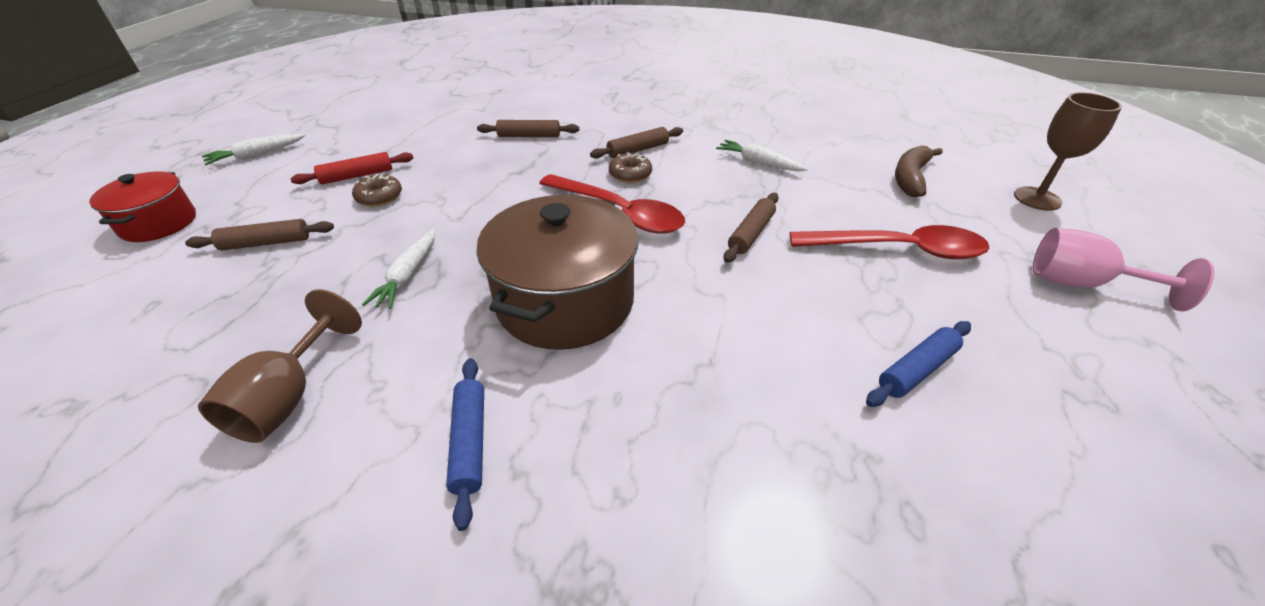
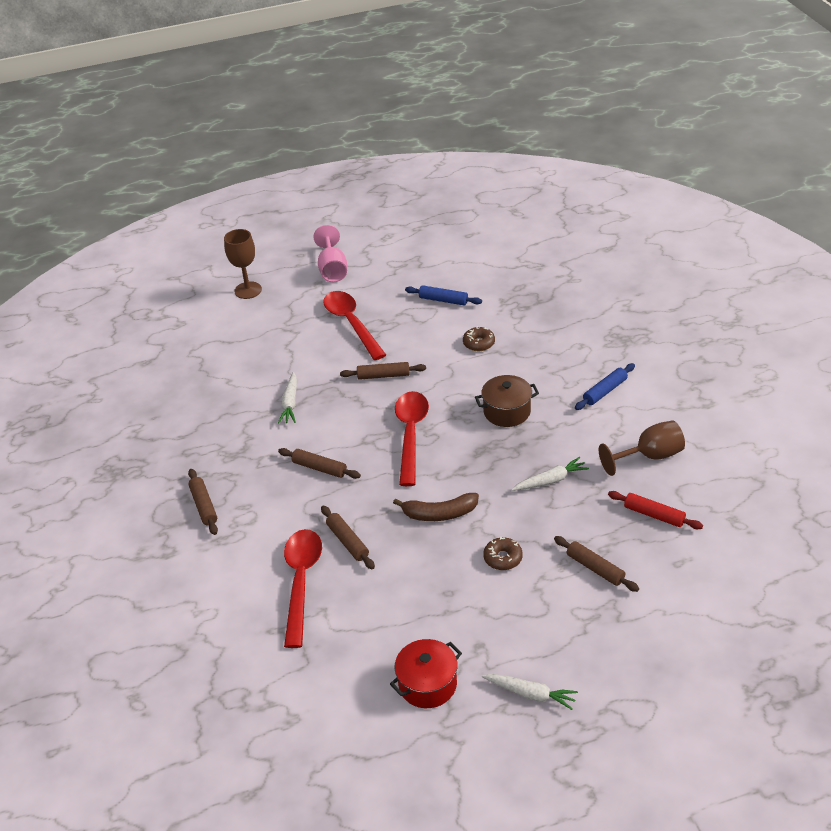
camera: 120 degrees left, 0 degrees up
red pot [89,171,196,242] -> red pot moved to [390,639,462,708]
red rolling pin [291,152,413,185] -> red rolling pin moved to [608,491,703,529]
brown pot [476,195,639,350] -> brown pot [475,375,539,427], size x0.58
brown donut [609,153,652,183] -> brown donut moved to [463,326,495,351]
brown banana [895,146,943,197] -> brown banana moved to [393,493,479,521]
none -> brown rolling pin [188,469,218,535]
none -> red spoon [284,529,322,648]

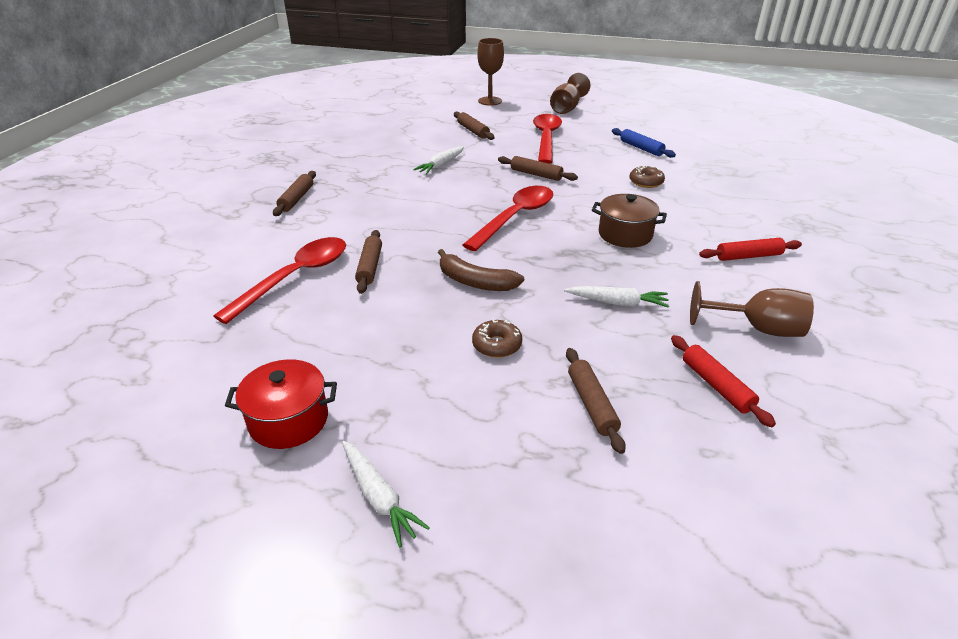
camera: 30 degrees right, 5 degrees down
brown rolling pin [278,448,361,479] -> brown rolling pin moved to [454,111,494,140]
pink goblet [313,225,347,282] -> brown goblet [550,73,591,114]
blue rolling pin [575,363,635,410] -> red rolling pin [699,238,802,261]

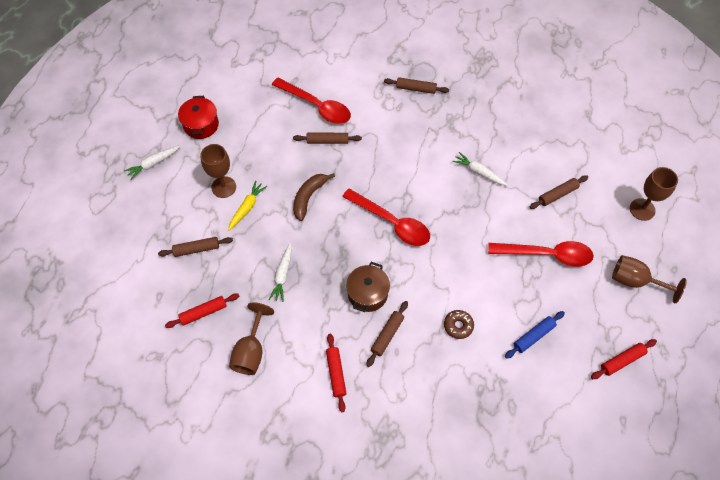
camera: 90 degrees right, 25 degrees up
brown donut [472,319,522,358] -> yellow carrot [228,181,267,231]
brown rolling pin [498,156,578,181] -> brown rolling pin moved to [366,301,408,367]
none -> brown goblet [200,144,236,198]
none -> red rolling pin [591,339,657,379]

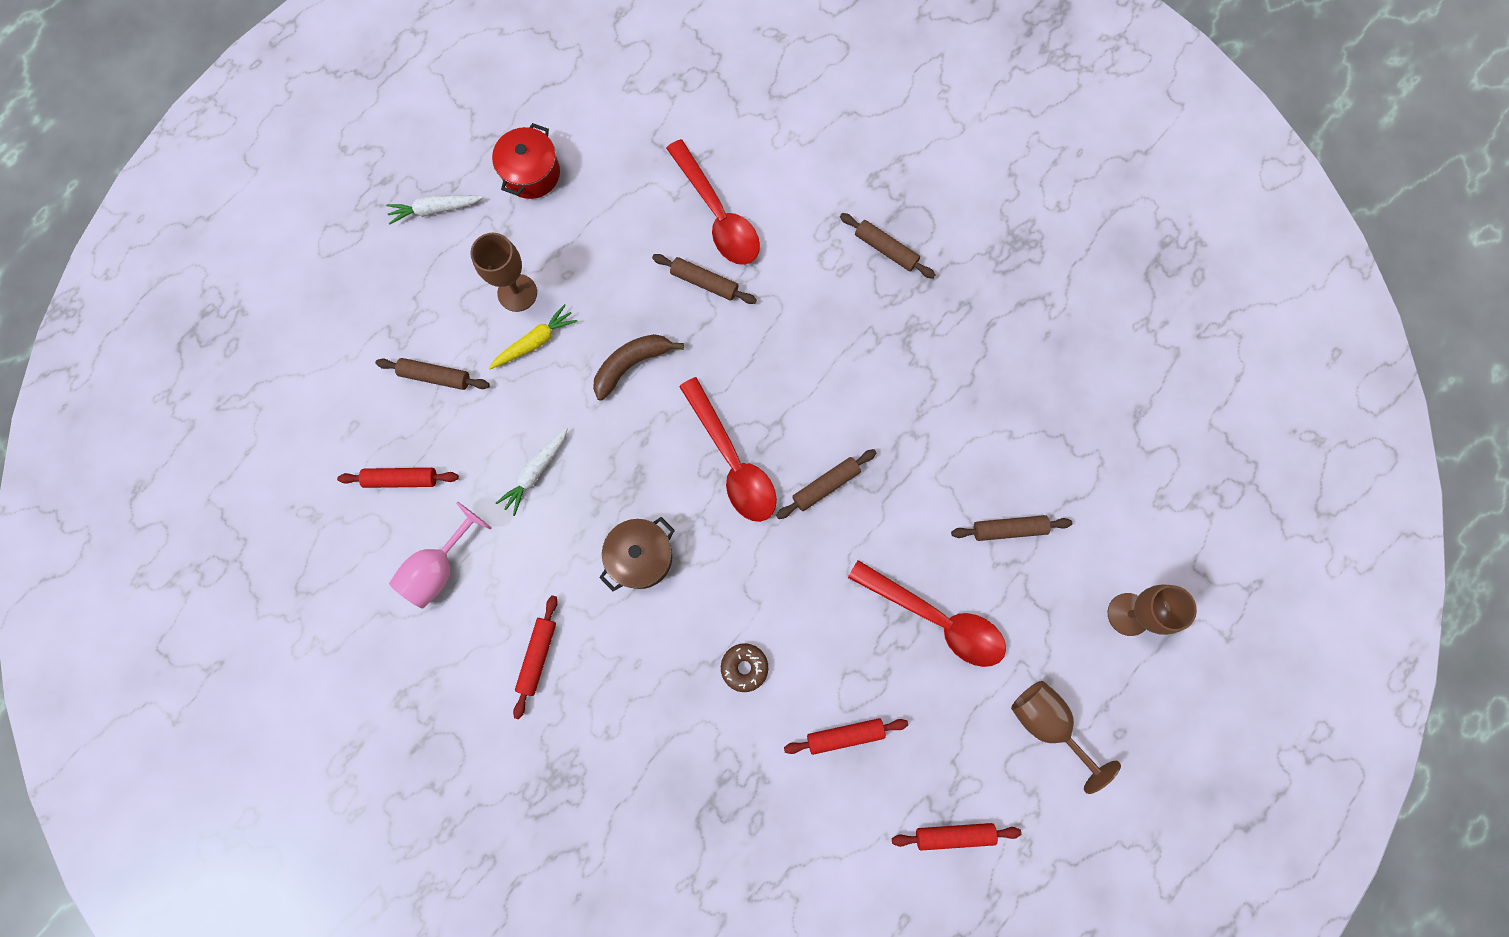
camera: 25 degrees right, 15 degrees up
brown goblet [229,302,274,375] -> pink goblet [389,502,492,609]
brown rolling pin [366,301,408,367] -> brown rolling pin moved to [776,449,876,519]
white carrot [452,152,508,186] -> none
blue rolling pin [505,311,565,359] -> red rolling pin [784,718,908,755]

